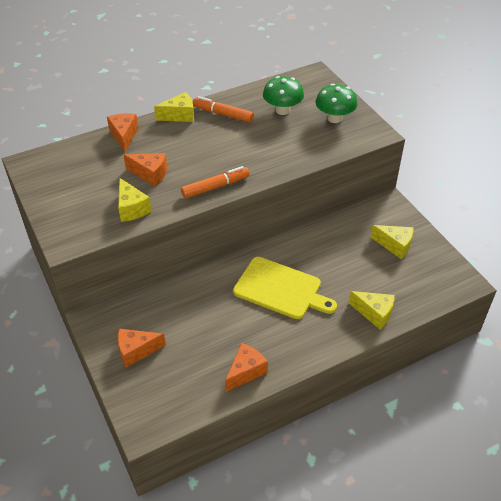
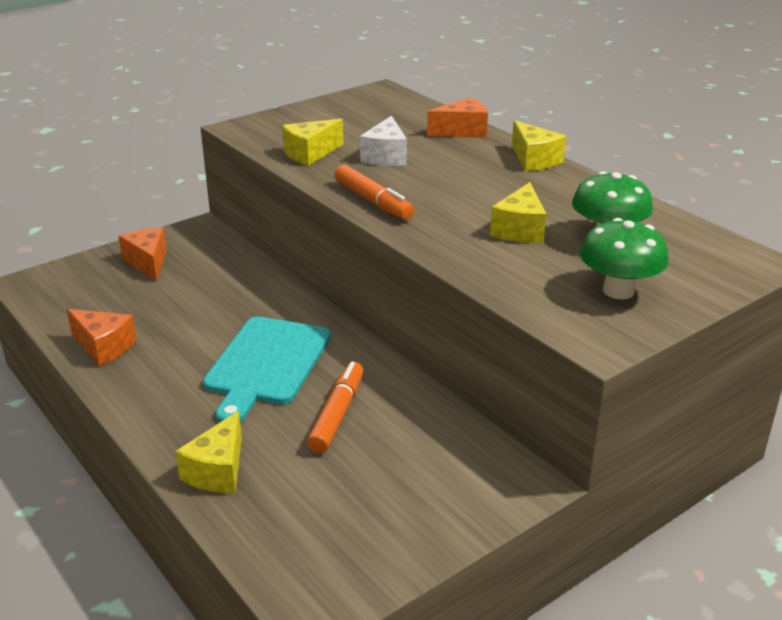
camera: 80 degrees right, 15 degrees down
orange cheese [124,153,167,186] -> white cheese [360,116,407,166]
orange marker [193,96,254,122] -> orange marker moved to [307,361,363,453]
yellow cutting board [233,257,337,319] -> turquoise cutting board [203,317,331,423]
yellow cheese [371,225,413,259] -> yellow cheese moved to [490,182,546,243]

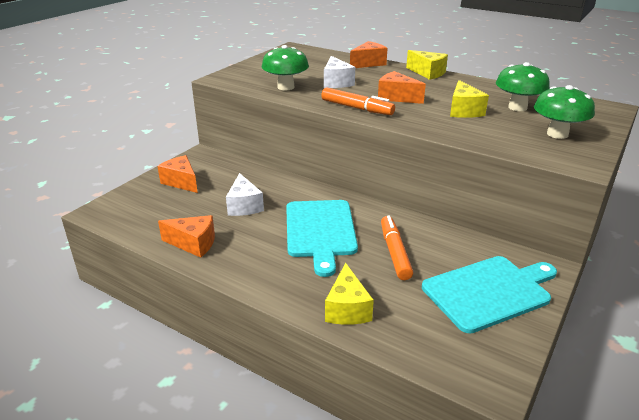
camera: 20 degrees left, 0 degrees up
yellow cheese [282,119,343,166] -> green mushroom [262,45,309,90]
none -> white cheese [226,173,264,216]
none -> orange cheese [378,71,426,104]
none -> turquoise cutting board [422,256,557,334]

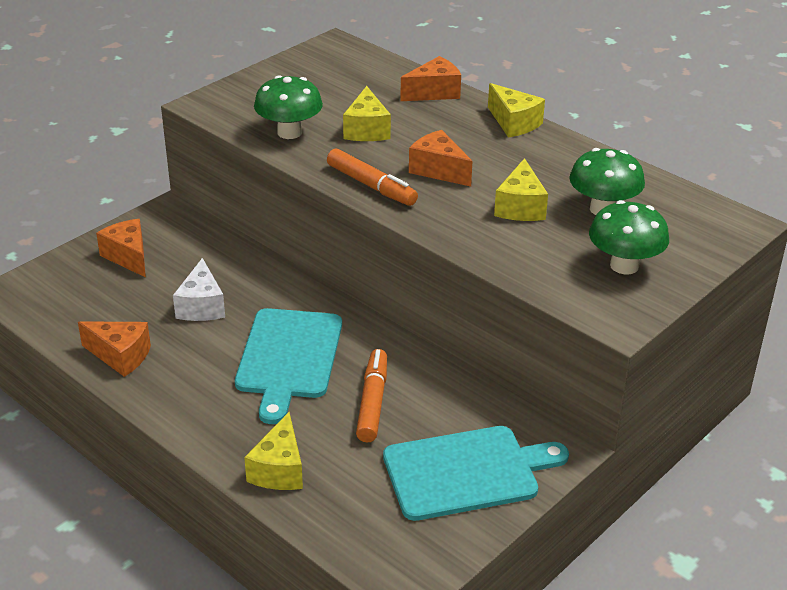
camera: 10 degrees right, 5 degrees up
white cheese [324,56,355,88] -> yellow cheese [343,86,391,141]

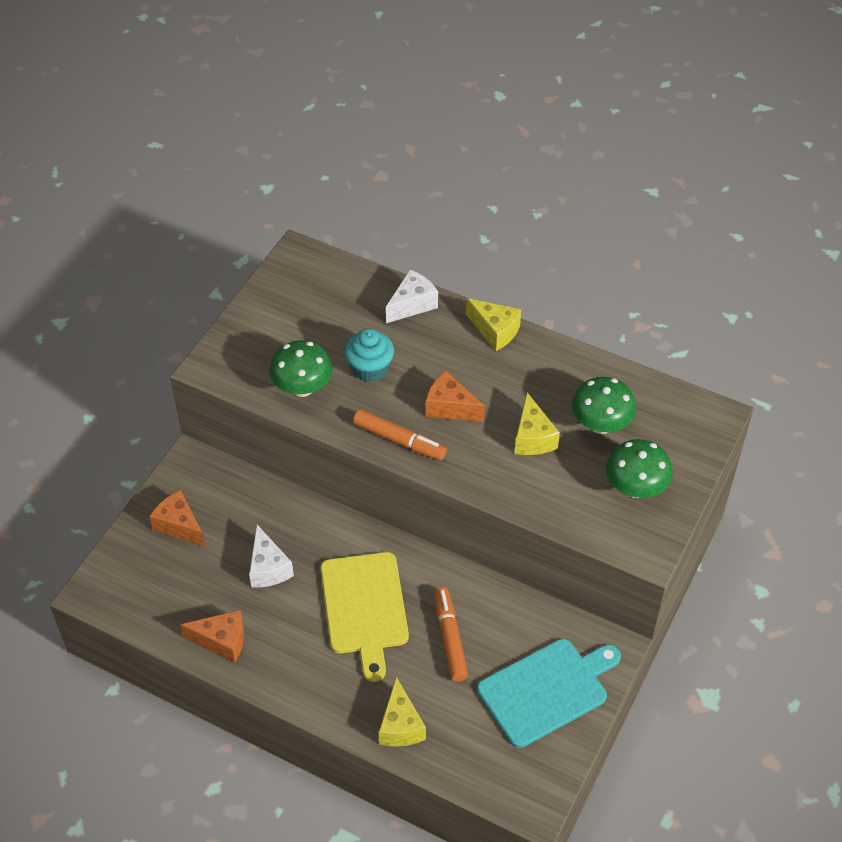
camera: 15 degrees left, 15 degrees up
turquoise cutting board [235,308,342,424] -> yellow cutting board [321,552,409,682]
yellow cheese [343,86,391,141] -> turquoise cupcake [344,329,394,382]
orange cheese [400,56,461,101] -> white cheese [386,270,438,323]

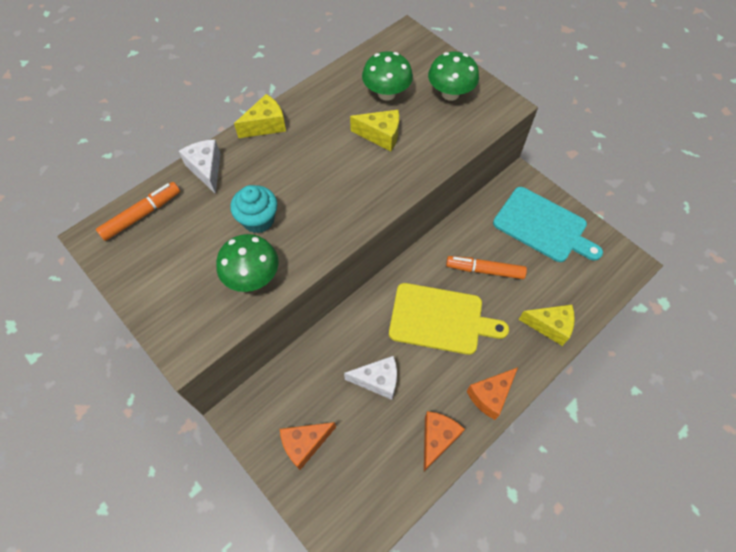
camera: 70 degrees left, 10 degrees up
orange marker [353,409,447,460] -> orange marker moved to [96,182,180,241]
orange cheese [426,371,485,422] -> orange cheese moved to [466,367,518,420]
turquoise cutting board [477,639,621,748] -> turquoise cutting board turned 135 degrees clockwise [493,187,603,262]

